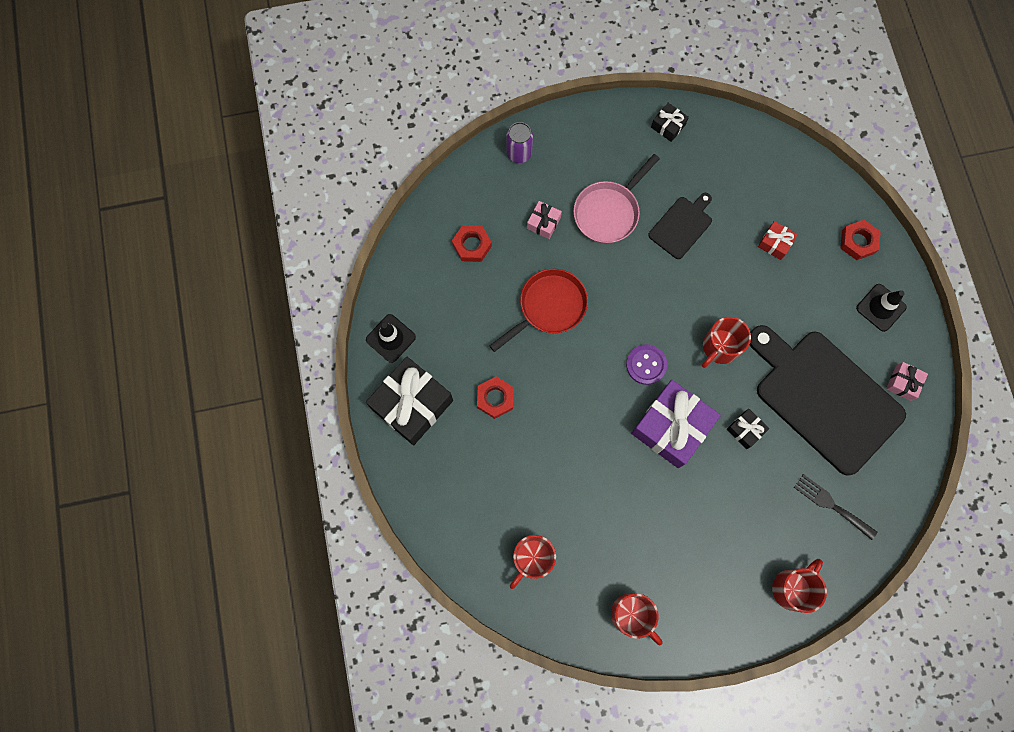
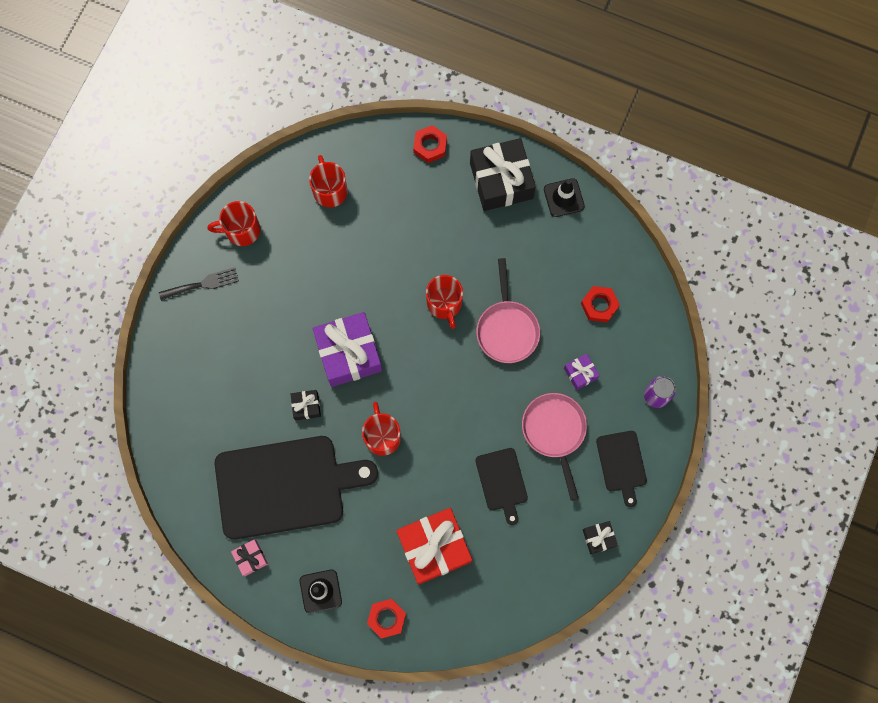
camera: 125 degrees right, 0 degrees up
red nut [477,376,514,419] -> red nut moved to [413,125,447,163]
red pan [489,269,588,352] -> pink pan [476,258,540,363]
pink gift [527,201,562,239] -> purple gift [564,354,600,390]
purple button [626,344,667,385] -> none
red gift [758,221,798,260] -> red gift [396,508,472,585], size x2.16
red mug [772,559,827,613] -> red mug moved to [426,275,463,329]
black fork [794,474,877,540] -> black fork moved to [159,267,239,301]
none -> black cutting board [596,431,647,507]

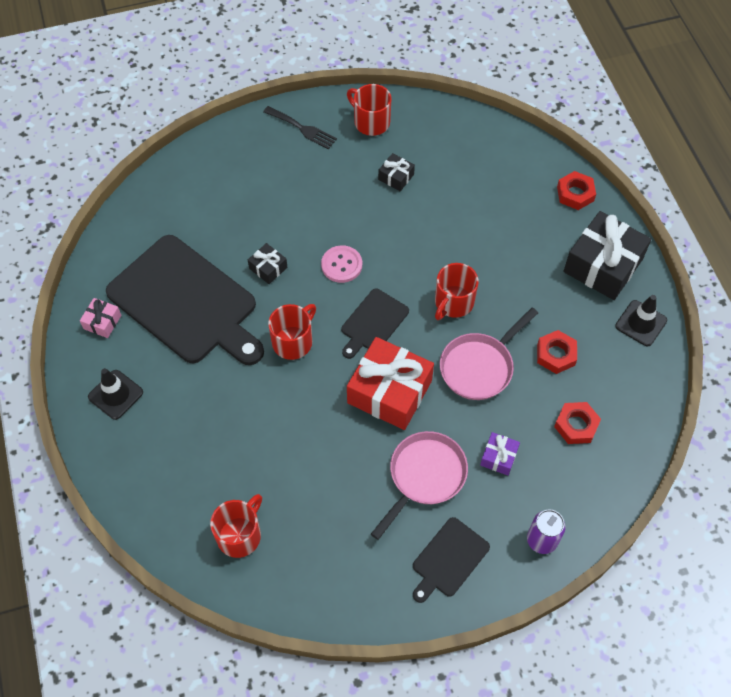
camera: 50 degrees right, 15 degrees down
red mug [309,155,348,207] -> red mug moved to [210,494,262,558]
purple gift [313,312,382,387] -> pink button [321,245,362,283]
red nut [367,599,406,639] -> red nut moved to [537,330,577,374]
red gift [396,508,472,585] -> red gift moved to [347,337,434,430]
black cutting board [475,448,528,525] -> black cutting board moved to [341,289,409,359]
black gift [583,521,618,554] -> black gift moved to [378,153,415,191]

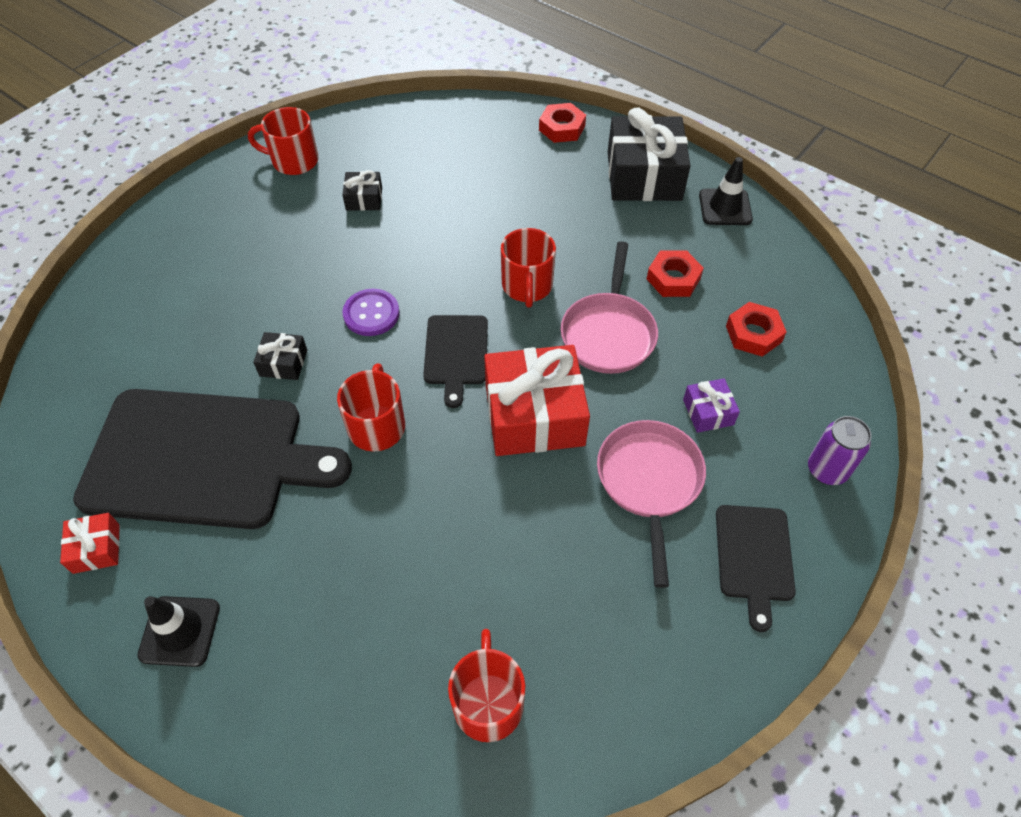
camera: 35 degrees left, 5 degrees down
pink gift [80,298,122,338] -> red gift [60,513,120,574]
black fork [263,106,337,149] -> none
pink button [321,245,362,283] -> purple button [343,289,400,336]

